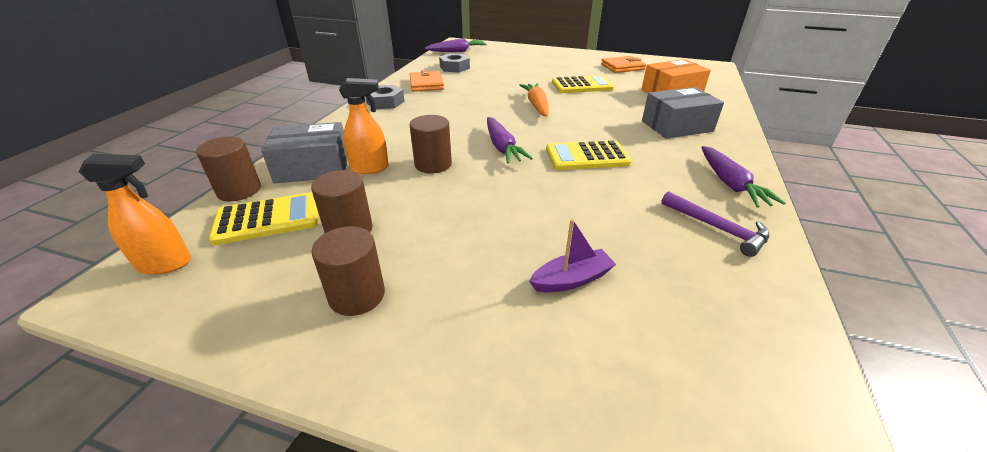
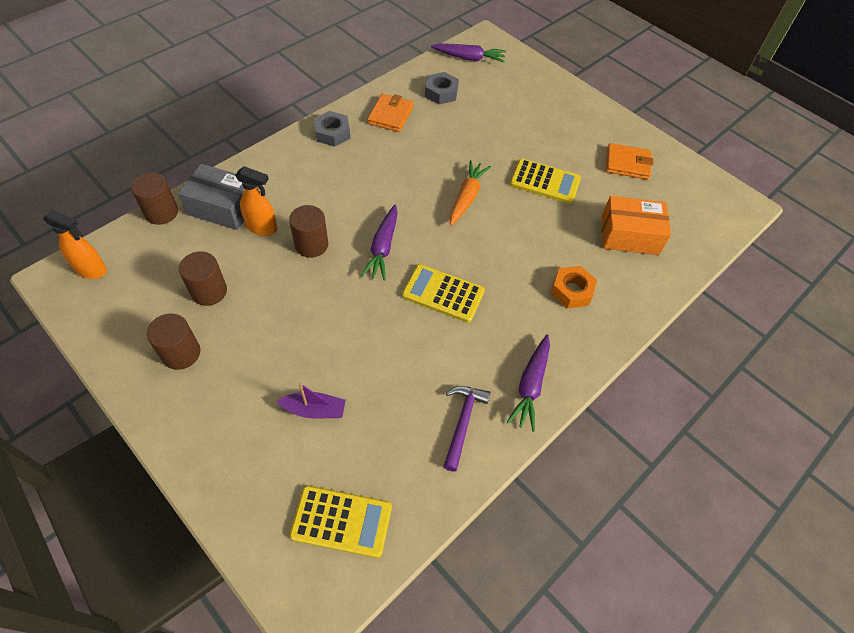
camera: 25 degrees right, 20 degrees up
yellow calculator [209,192,318,245] -> yellow calculator moved to [290,486,392,558]
grey box [642,87,724,139] -> orange nut [551,266,597,308]
purple hammer [661,191,769,257] -> purple hammer turned 150 degrees counterclockwise [443,386,490,471]

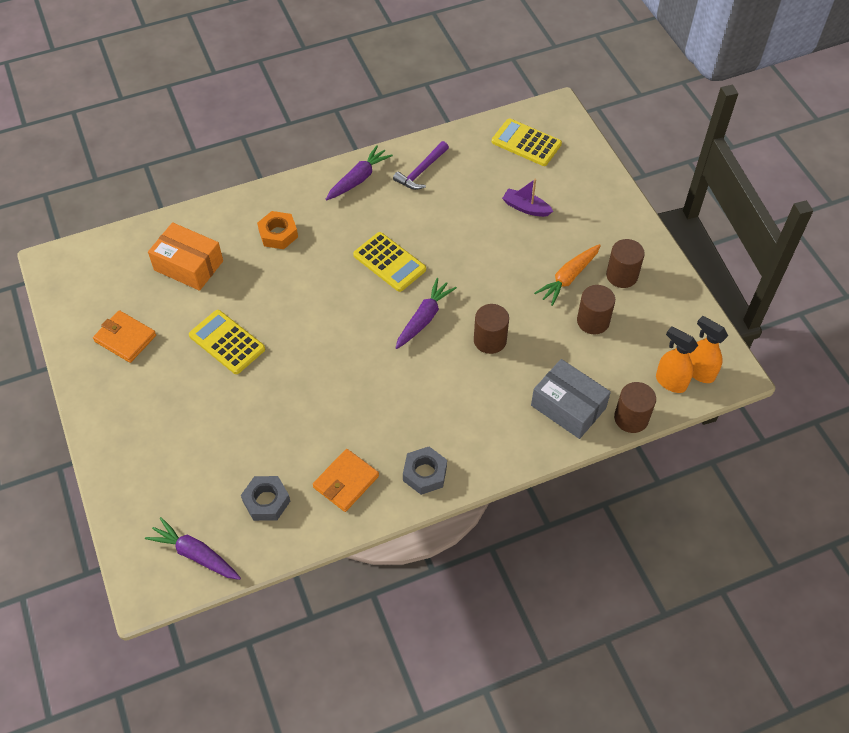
camera: 155 degrees left, 0 degrees up
orange spray bottle [235,166,277,236] -> orange spray bottle moved to [656,326,698,393]
orange carrot [450,160,491,226] -> orange carrot moved to [534,244,601,306]

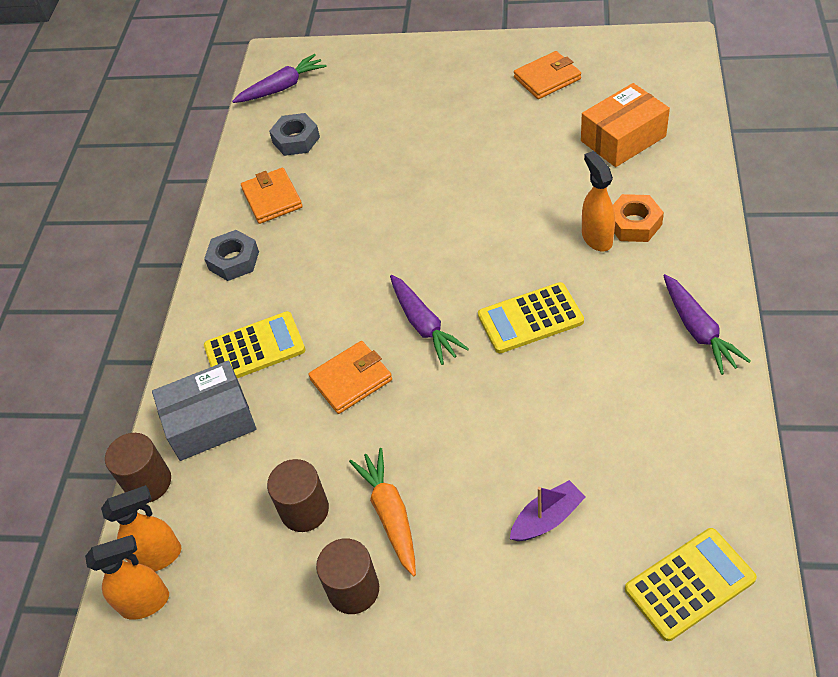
camera: 125 degrees right, 5 degrees down
yellow calculator [189,310,265,374] -> yellow calculator moved to [204,311,305,378]
purple hammer [393,141,449,190] -> none
brown cylinder [474,304,509,354] -> orange wallet [308,341,392,414]
none -> orange spray bottle [582,151,615,251]

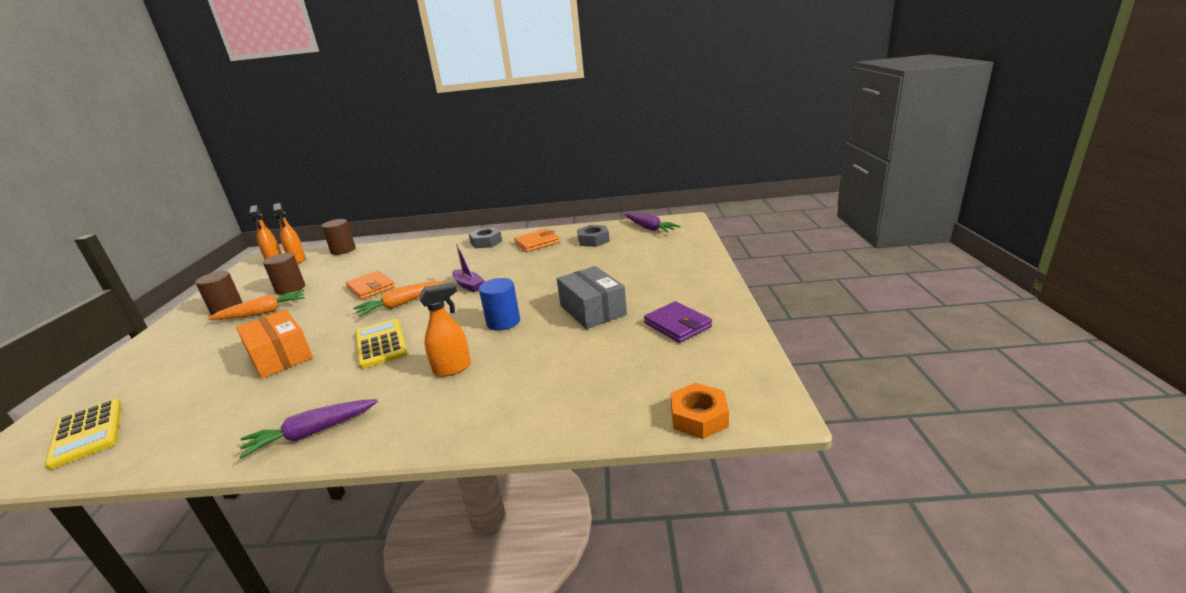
camera: 80 degrees right, 25 degrees down
grey box [152,361,257,461] -> grey box moved to [557,266,627,329]
yellow calculator [204,311,305,378] -> none
purple carrot [390,275,469,365] -> orange carrot [353,281,443,317]
purple boat [510,480,586,541] -> purple boat moved to [452,244,485,292]
orange wallet [514,51,581,99] -> purple wallet [644,301,712,343]
orange box [581,83,670,167] -> orange box moved to [236,309,313,379]
orange nut [613,194,664,242] -> orange nut moved to [671,383,729,439]
none -> blue cylinder [479,278,520,331]

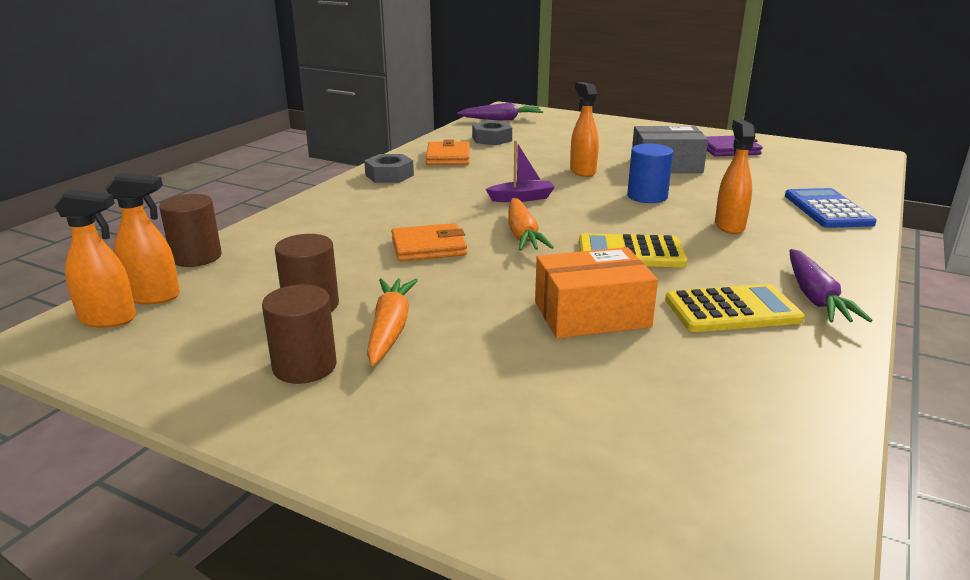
camera: 65 degrees left, 0 degrees up
yellow calculator [45,399,121,470] -> yellow calculator moved to [665,284,804,332]
orange nut [671,383,729,439] -> none
none -> orange spray bottle [570,82,599,177]
none -> blue calculator [785,188,877,228]

